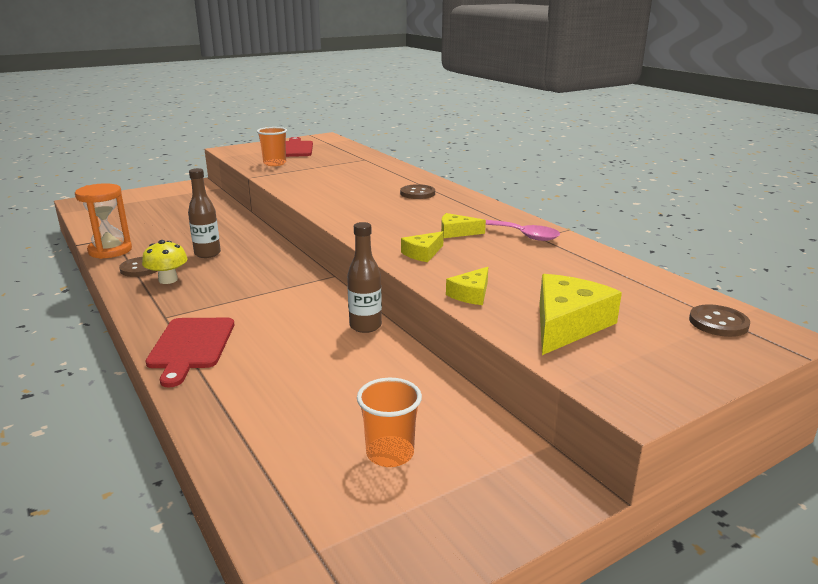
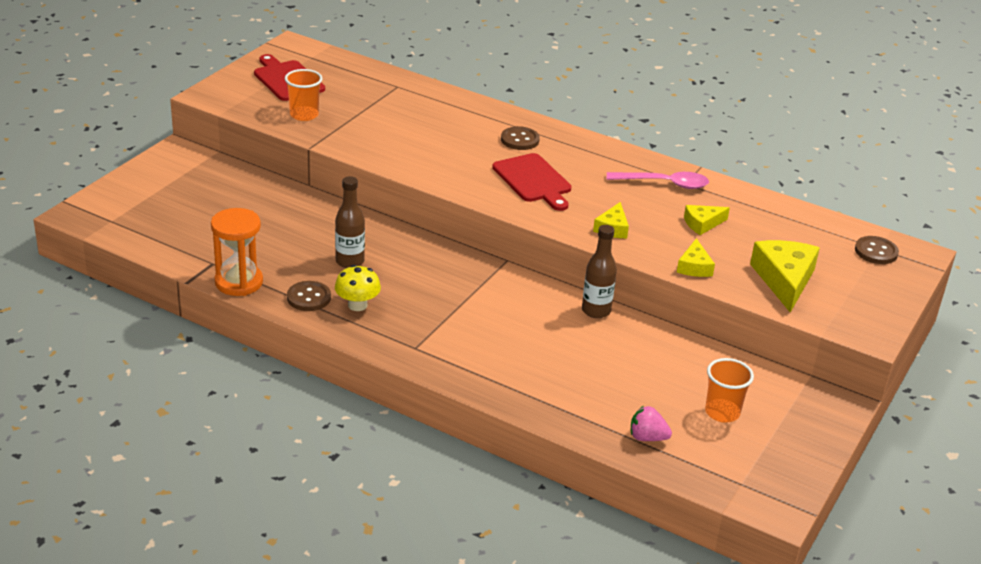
camera: 30 degrees left, 10 degrees up
red cutting board [146,318,234,387] -> red cutting board moved to [492,153,571,211]
yellow cheese [441,213,486,238] -> yellow cheese moved to [684,205,730,235]
none -> pink strawberry [631,406,672,441]

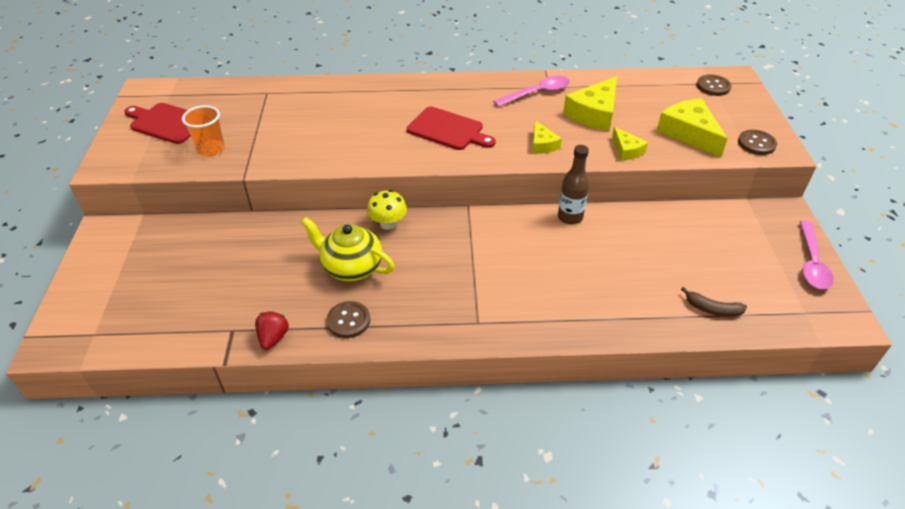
camera: 30 degrees left, 10 degrees up
orange hourglass [211,208,263,296] -> red strawberry [255,311,289,350]
brown bottle [335,176,365,268] -> yellow teapot [301,217,395,281]
yellow mushroom [335,265,381,311] -> yellow mushroom moved to [367,190,407,230]
brown button [501,126,540,150] -> brown button moved to [738,130,777,155]
pink strawberry [631,406,672,441] -> brown banana [681,287,747,317]
yellow cheese [684,205,730,235] -> yellow cheese [563,76,617,131], size x1.81
orange cup [705,358,754,423] -> none
none -> pink spoon [800,221,834,289]

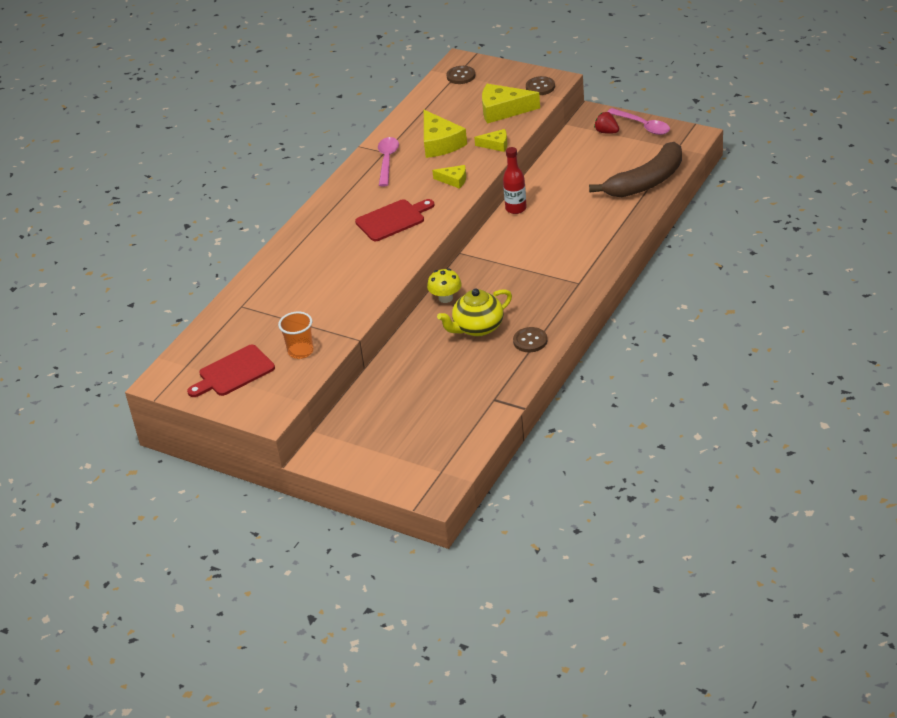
camera: 55 degrees left, 5 degrees down
red strawberry [255,311,289,350] -> red strawberry moved to [594,112,619,133]
brown bottle [558,145,589,225] -> red bottle [503,147,527,214]
brown banana [681,287,747,317] -> brown banana [589,142,682,197], size x2.45

